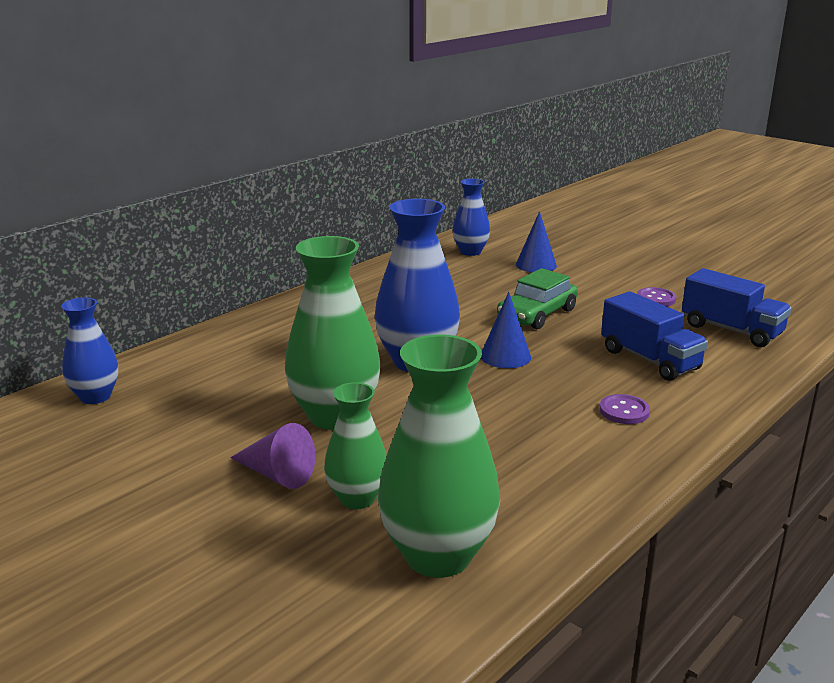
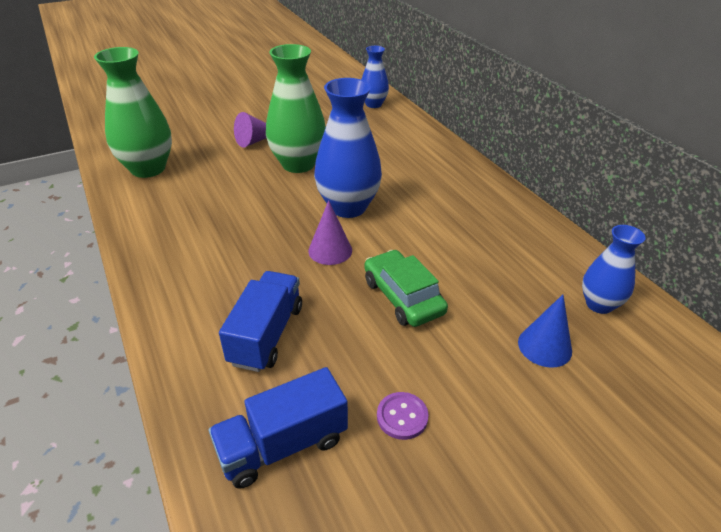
camera: 110 degrees right, 15 degrees up
green vase [324,382,387,509] -> none
blue cone [481,292,531,368] -> purple cone [308,200,352,265]
purple button [599,394,650,424] -> none
blue truck [601,292,708,381] -> blue truck turned 120 degrees clockwise [219,271,302,372]

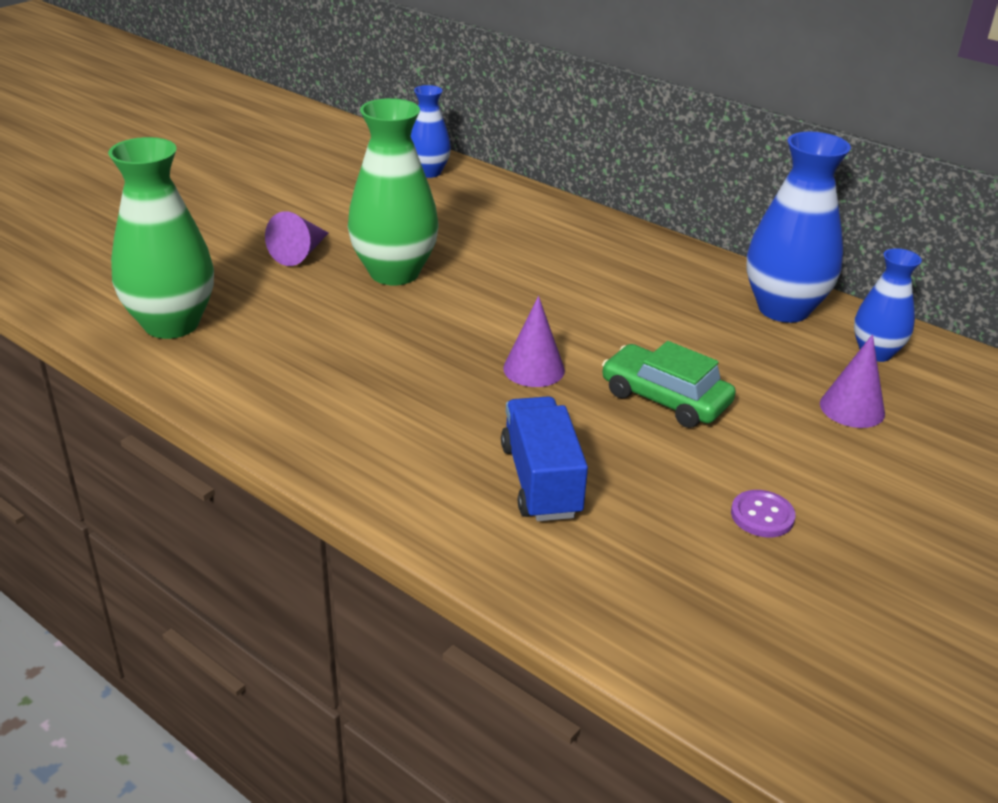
camera: 25 degrees left, 5 degrees down
blue truck [209,367,348,489] -> none
blue vase [314,78,382,218] -> blue vase moved to [746,132,851,323]
blue cone [518,294,572,368] -> purple cone [820,334,885,428]

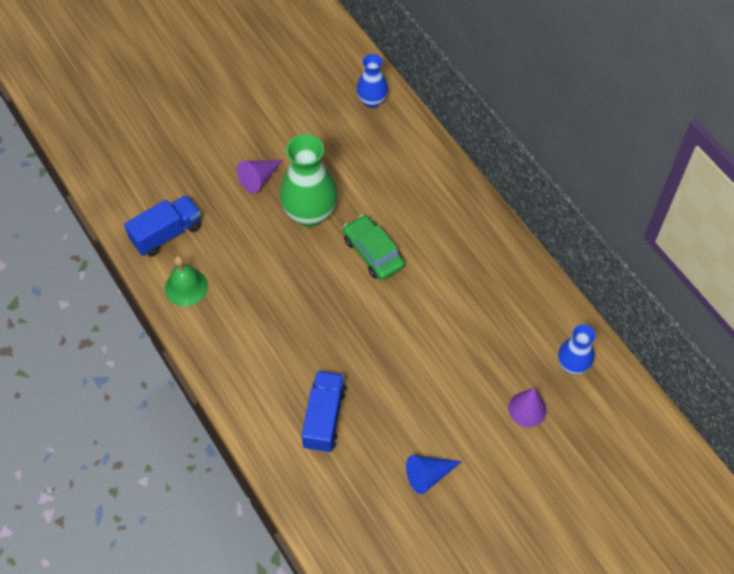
camera: 20 degrees right, 25 degrees up
green vase [108,137,214,339] -> blue truck [124,195,201,257]
purple cone [503,296,565,387] -> none
green car [602,341,736,428] -> green car moved to [343,215,405,280]
purple button [731,490,795,537] -> blue cone [406,455,462,494]
blue vase [746,132,851,323] -> none
none -> green bell [165,255,208,306]

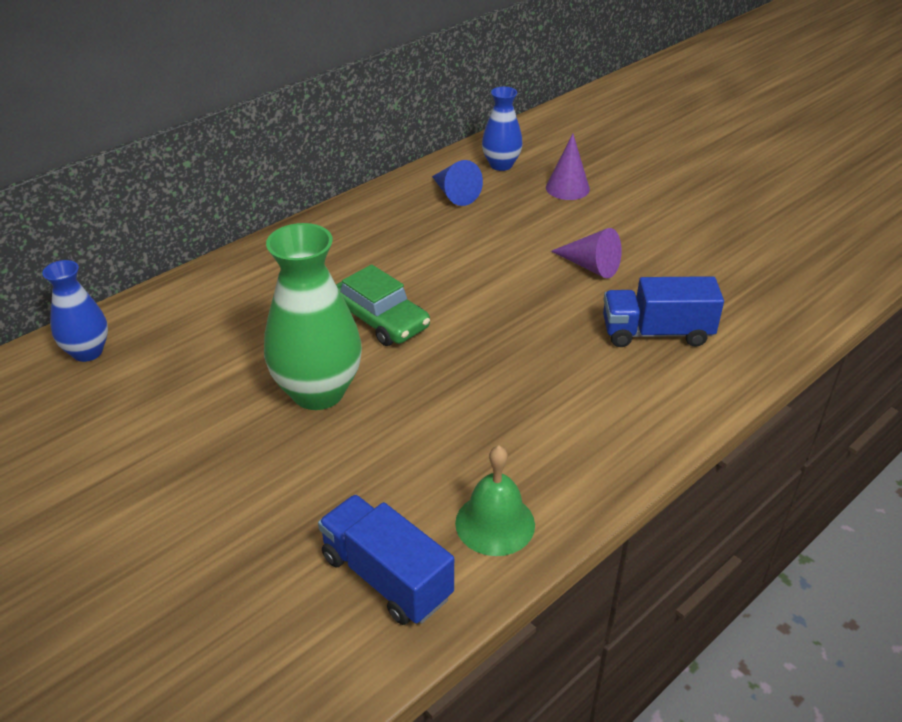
camera: 100 degrees left, 20 degrees down
purple cone [237,160,283,193] -> purple cone moved to [551,228,622,279]
green car [343,215,405,280] -> green car turned 90 degrees counterclockwise [336,264,430,346]
blue cone [406,455,462,494] -> blue cone moved to [432,160,483,206]

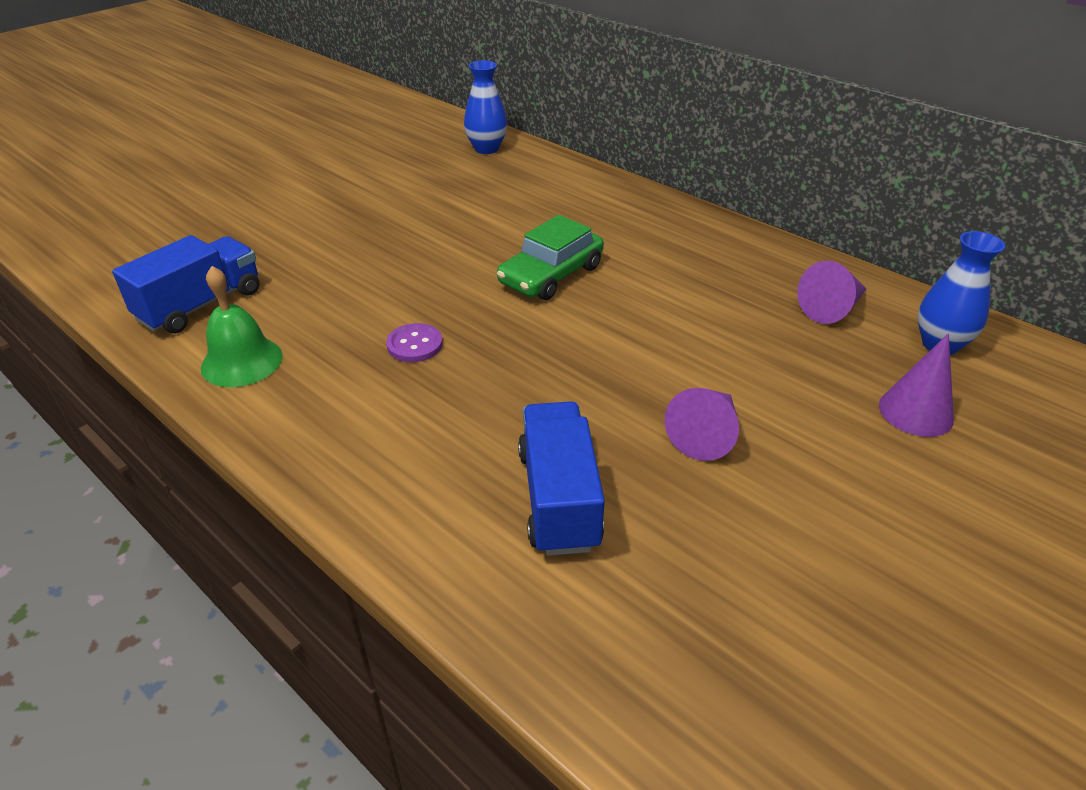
camera: 85 degrees right, 0 degrees up
green vase [264,223,362,410] -> none
blue cone [432,160,483,206] -> purple cone [797,261,867,324]
none -> purple button [386,323,443,362]

